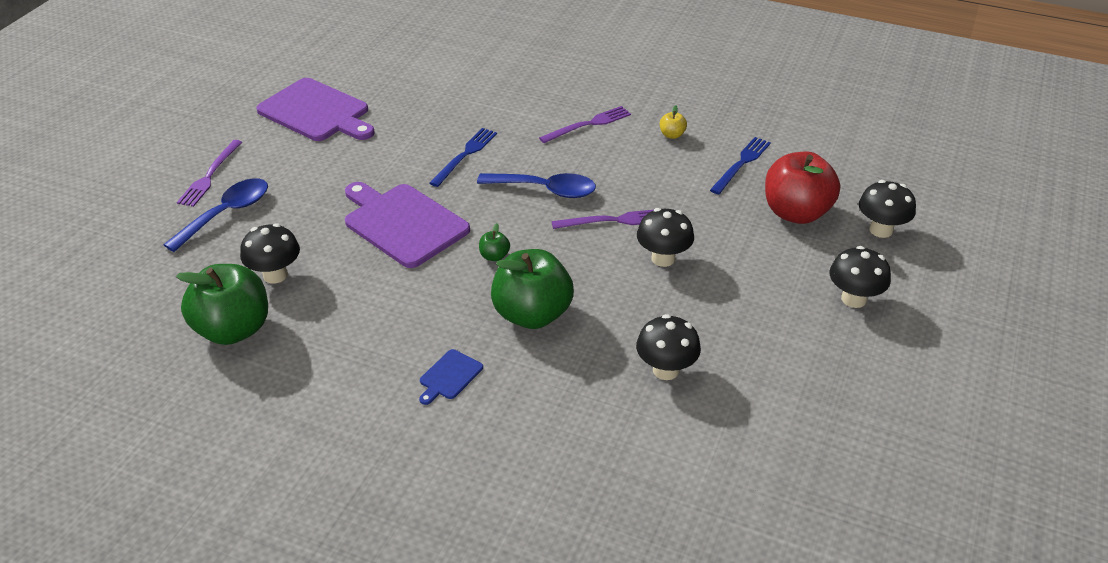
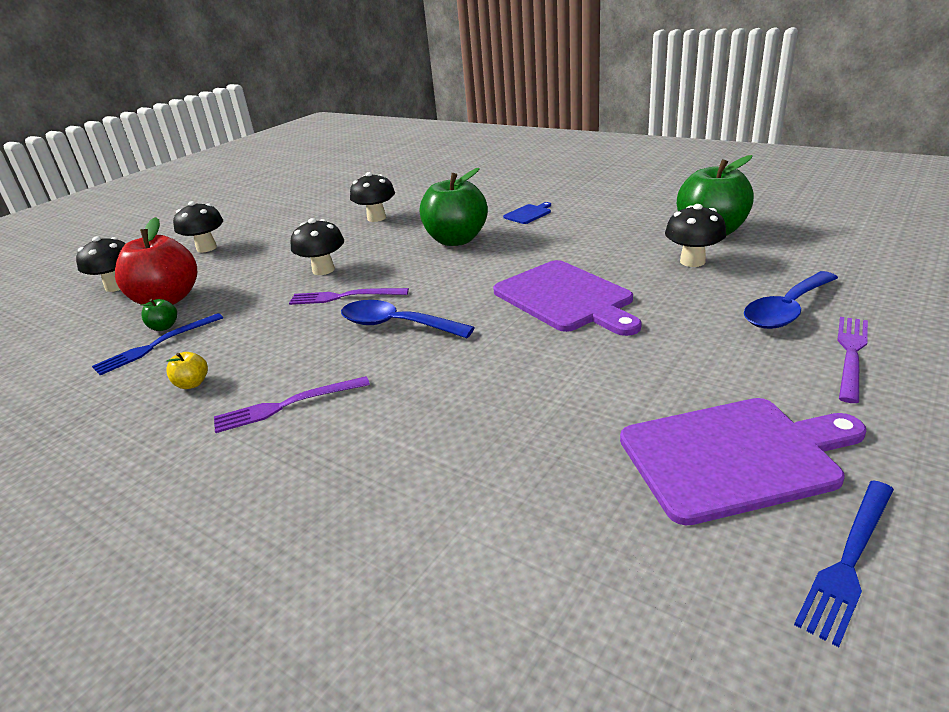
camera: 165 degrees left, 10 degrees down
purple cutting board [256,78,375,141] -> purple cutting board turned 120 degrees clockwise [620,398,866,525]
blue fork [430,128,497,187] -> blue fork moved to [794,480,894,647]
green apple [479,223,510,261] -> green apple moved to [141,299,177,331]

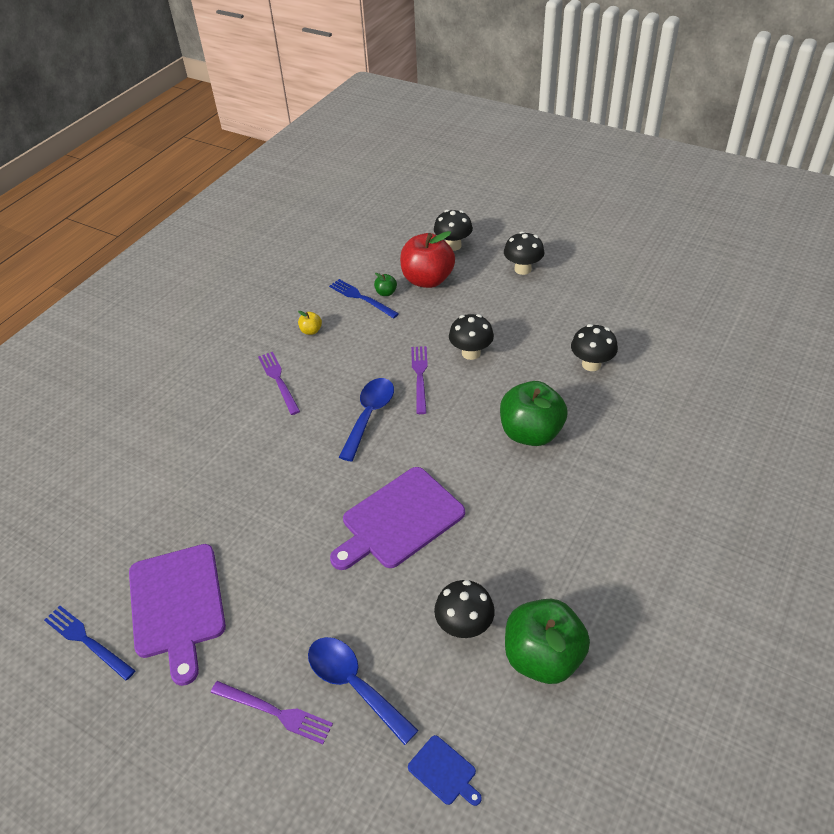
camera: 85 degrees right, 15 degrees up
blue cutting board [503,202,551,224] -> blue cutting board moved to [408,735,482,806]

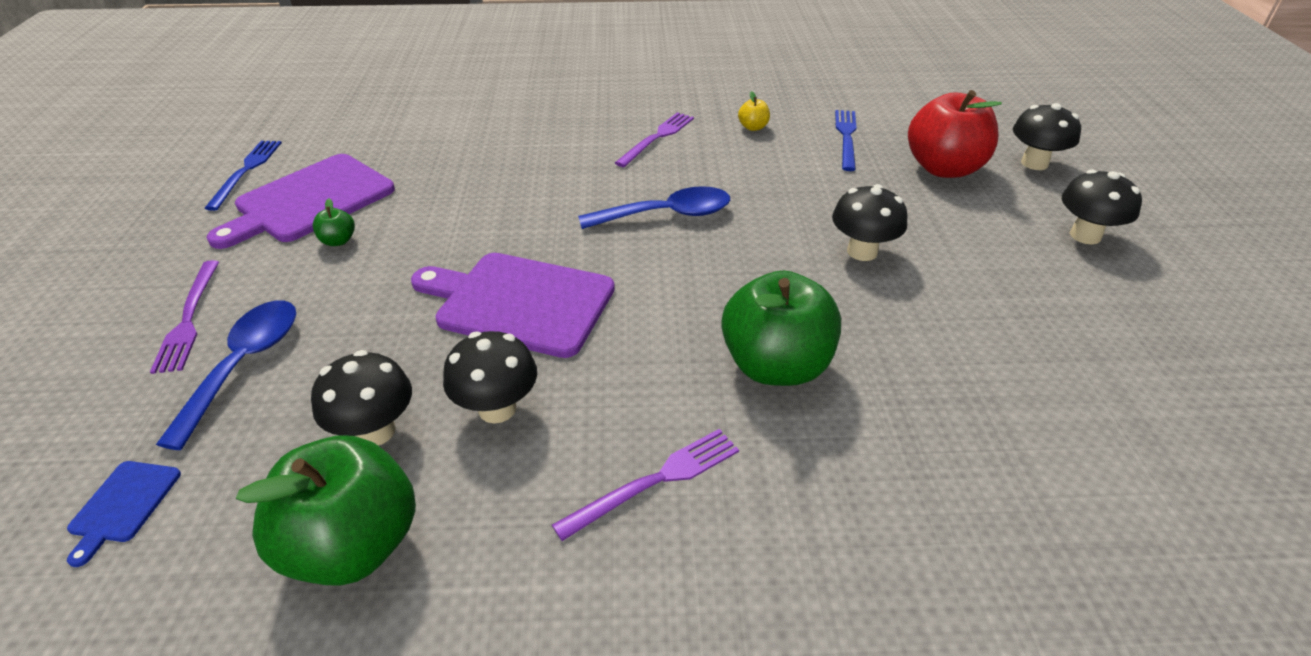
camera: 55 degrees right, 5 degrees down
green apple [374,273,397,296] -> green apple moved to [313,198,355,246]
purple fork [411,346,428,414] -> purple fork moved to [552,429,739,541]
black mushroom [571,324,618,371] -> black mushroom moved to [443,331,537,423]

